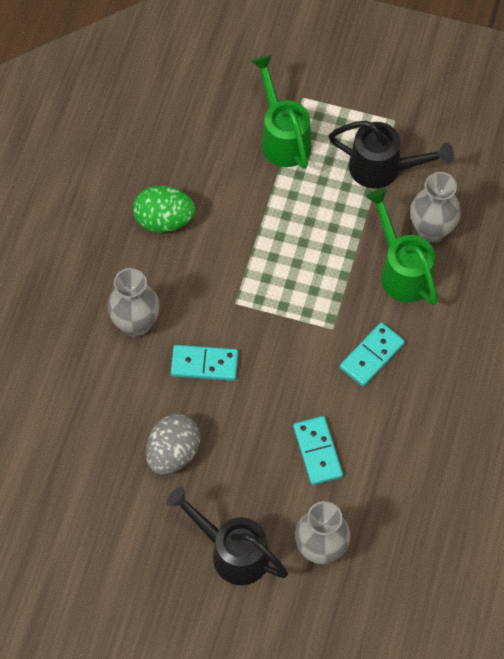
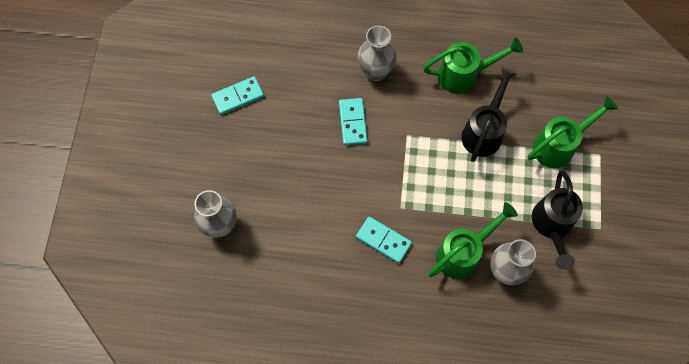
camera: 80 degrees right, 5 degrees up
green egg [133,186,195,232] -> green watering can [423,37,523,94]
grey egg [146,414,200,475] -> none
black watering can [166,487,288,585] -> black watering can moved to [461,68,517,162]
turquoise domino [293,416,343,485] -> turquoise domino moved to [211,76,264,115]

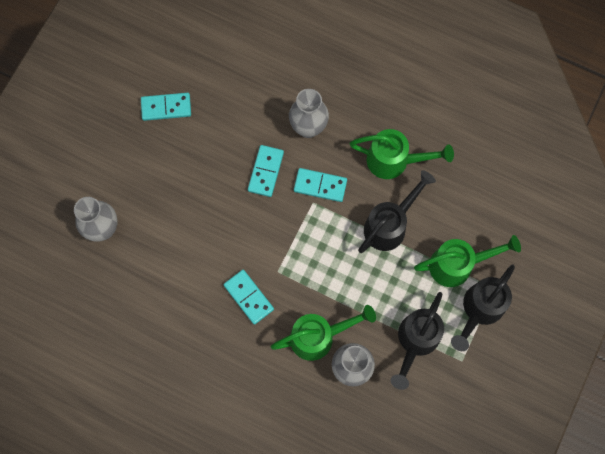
camera: 20 degrees right, 5 degrees up
none -> turquoise domino [294,168,347,202]
none -> black watering can [451,265,515,351]

